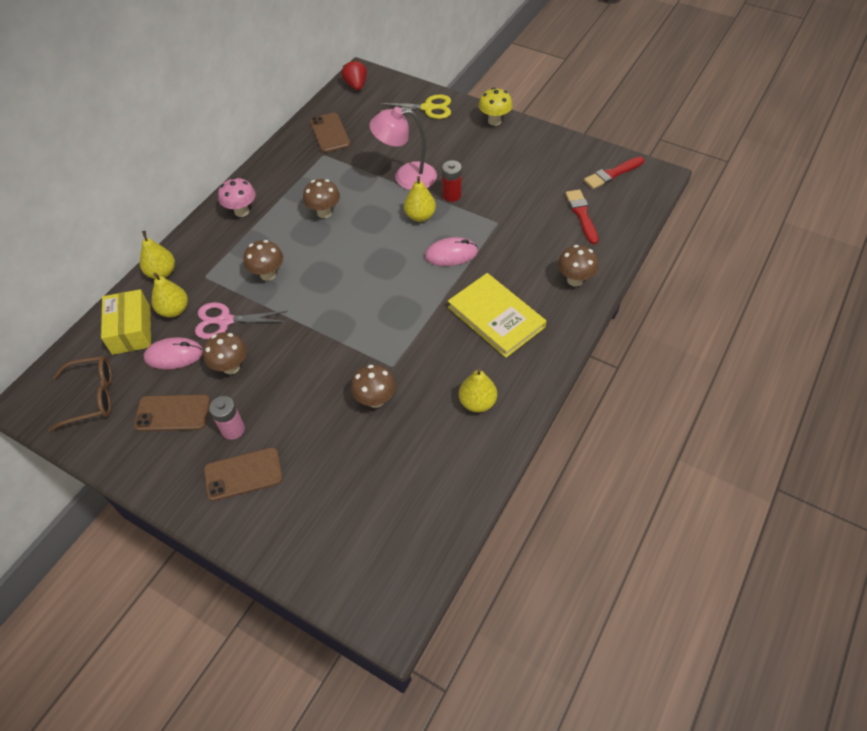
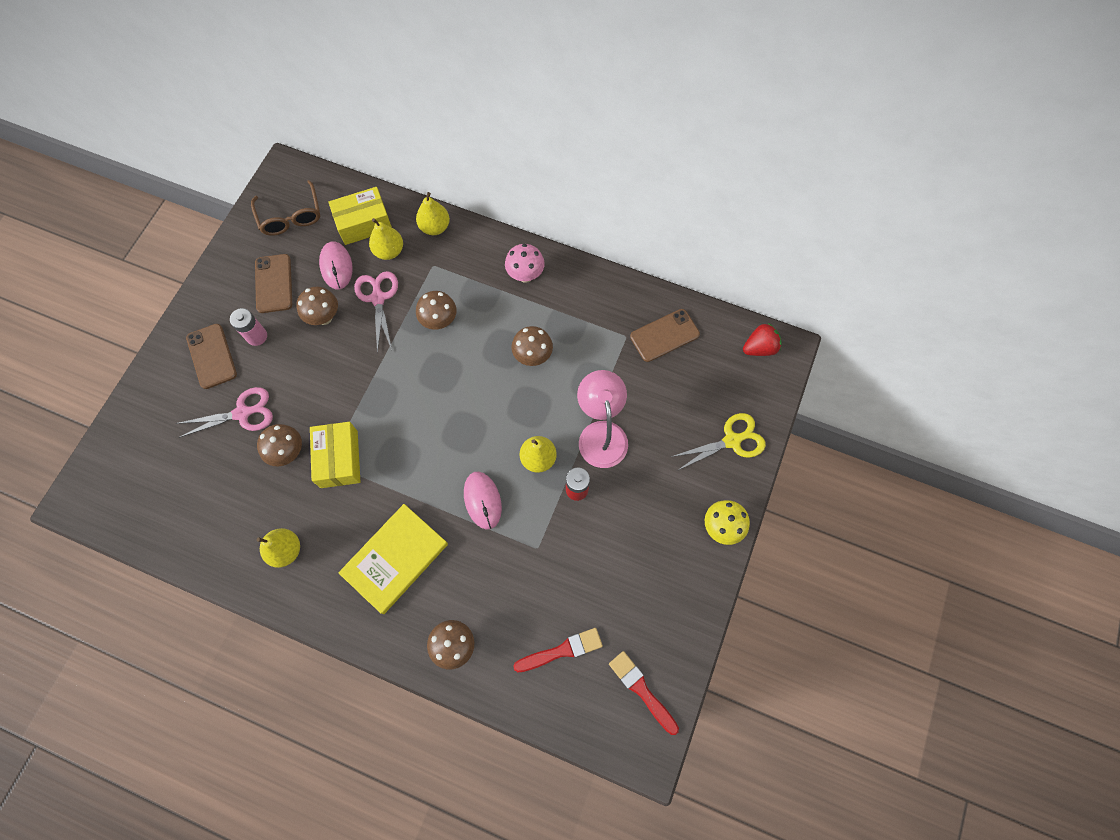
camera: 80 degrees right, 15 degrees up
yellow scissors [377,94,451,119] -> yellow scissors turned 105 degrees counterclockwise [671,413,766,471]
none -> pink scissors [176,387,273,438]
none -> yellow box [310,422,360,488]

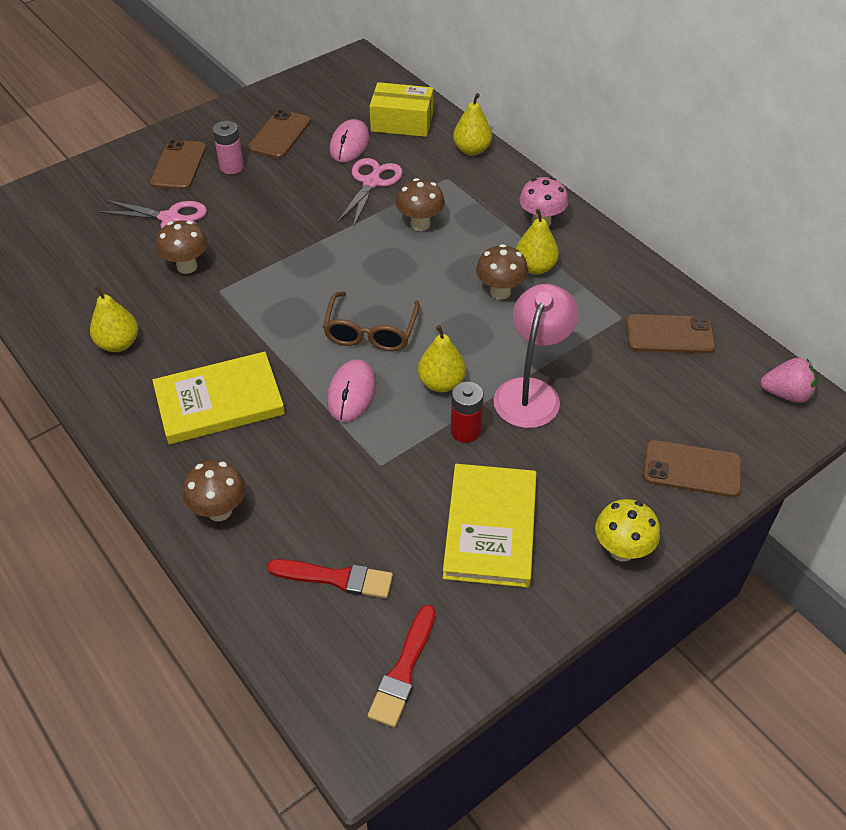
camera: 30 degrees right, 20 degrees down
brown glasses [251,180,320,236] -> brown glasses moved to [323,291,420,351]
brown mushroom [296,286,338,325] -> none
yellow box [310,422,360,488] -> none
yellow pear [369,218,403,260] -> yellow pear moved to [516,209,559,275]
red brush [609,651,679,735] -> red brush turned 150 degrees counterclockwise [368,605,435,728]
yellow scissors [671,413,766,471] -> brown phone [643,440,742,497]
red strawberry [743,323,782,356] -> pink strawberry [760,358,817,403]
none -> yellow book [443,464,537,588]

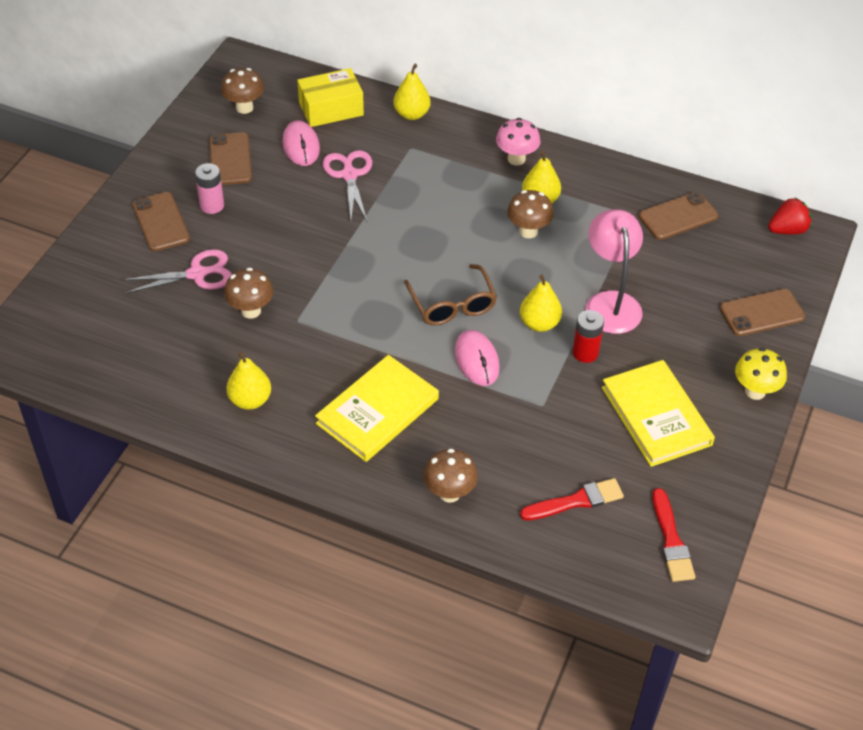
camera: 30 degrees left, 0 degrees up
brown mushroom [396,178,445,231] -> brown mushroom moved to [221,68,264,114]
pink strawberry [760,358,817,403] -> red strawberry [768,198,812,234]

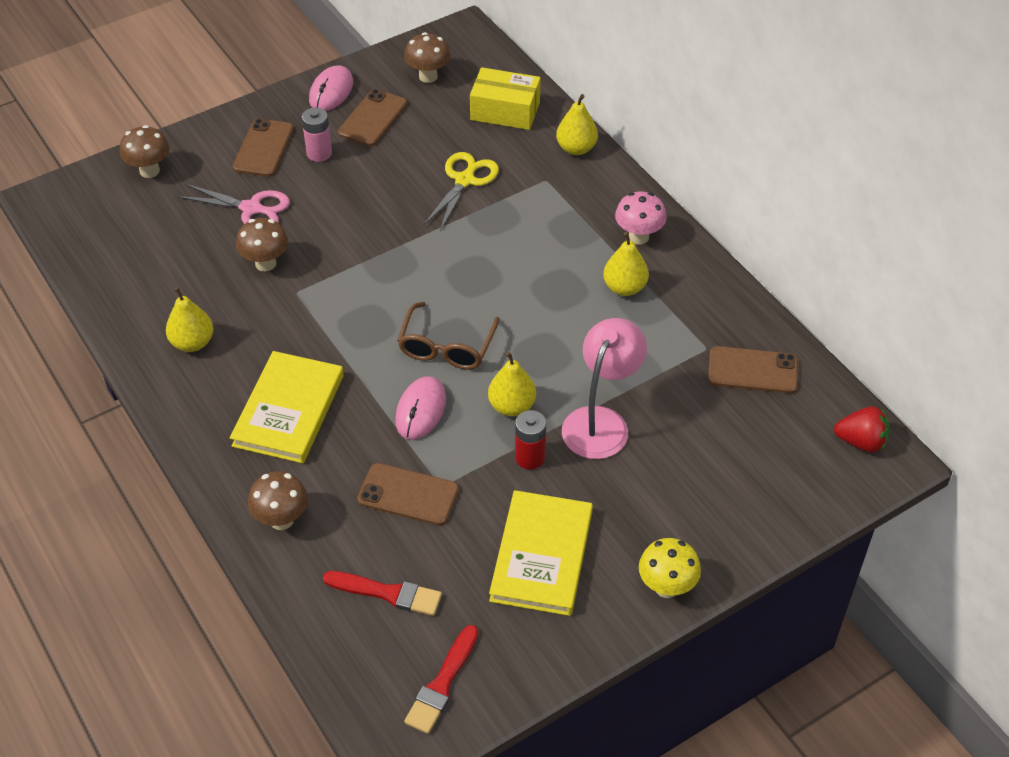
camera: 35 degrees right, 0 degrees up
pink mouse [282,121,320,166] -> pink mouse moved to [309,65,353,111]
yellow book [315,355,439,462] -> yellow book turned 60 degrees counterclockwise [230,351,344,463]
pink scissors [323,150,372,221] -> yellow scissors [423,152,499,231]
brown mushroom [507,190,554,238] -> brown mushroom moved to [120,125,169,178]
brown phone [720,289,805,336] -> brown phone moved to [357,463,459,526]

